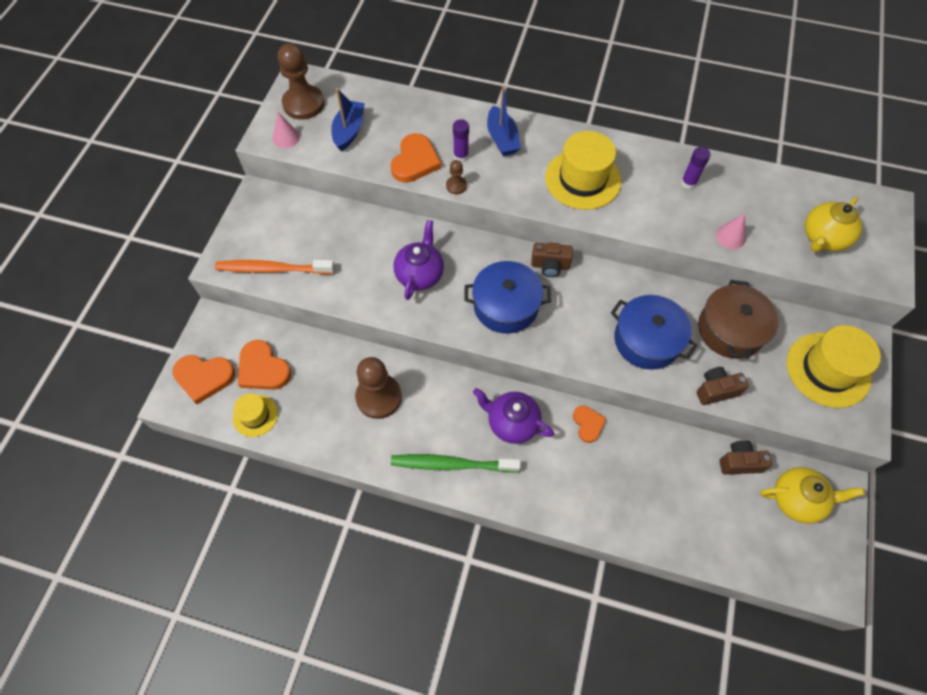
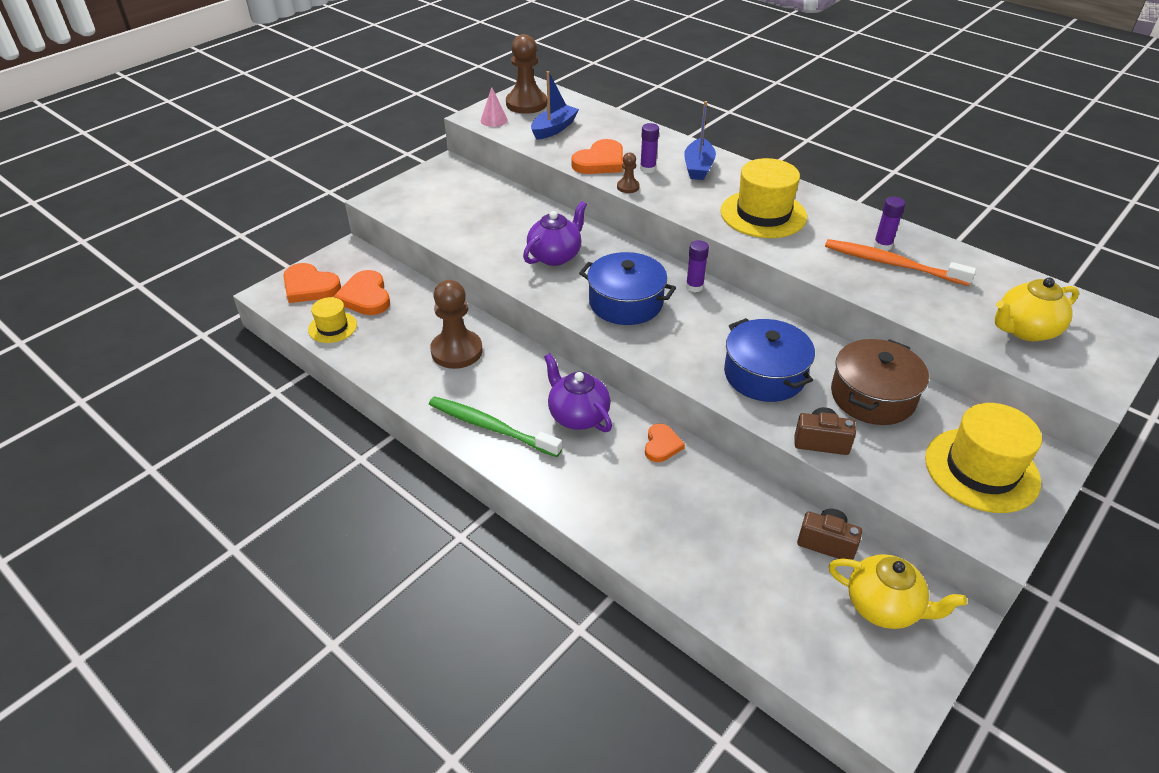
camera: 25 degrees right, 20 degrees down
orange toothbrush [215,260,335,274] -> orange toothbrush moved to [825,239,976,286]
brown camera [531,242,573,277] -> purple glue stick [686,240,709,292]
pink cone [716,213,746,249] -> none

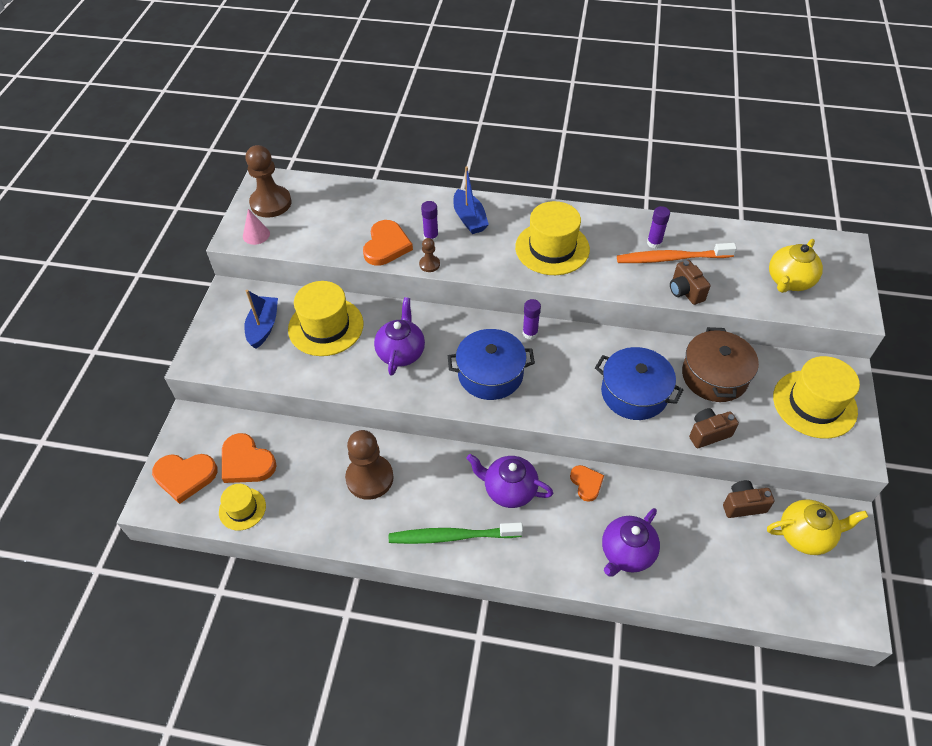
camera: 30 degrees left, 10 degrees up
blue boat [531,71,579,140] -> blue boat moved to [244,290,278,349]
none -> yellow hat [288,281,363,356]
none -> purple teapot [602,508,660,577]
none -> brown camera [670,260,711,305]

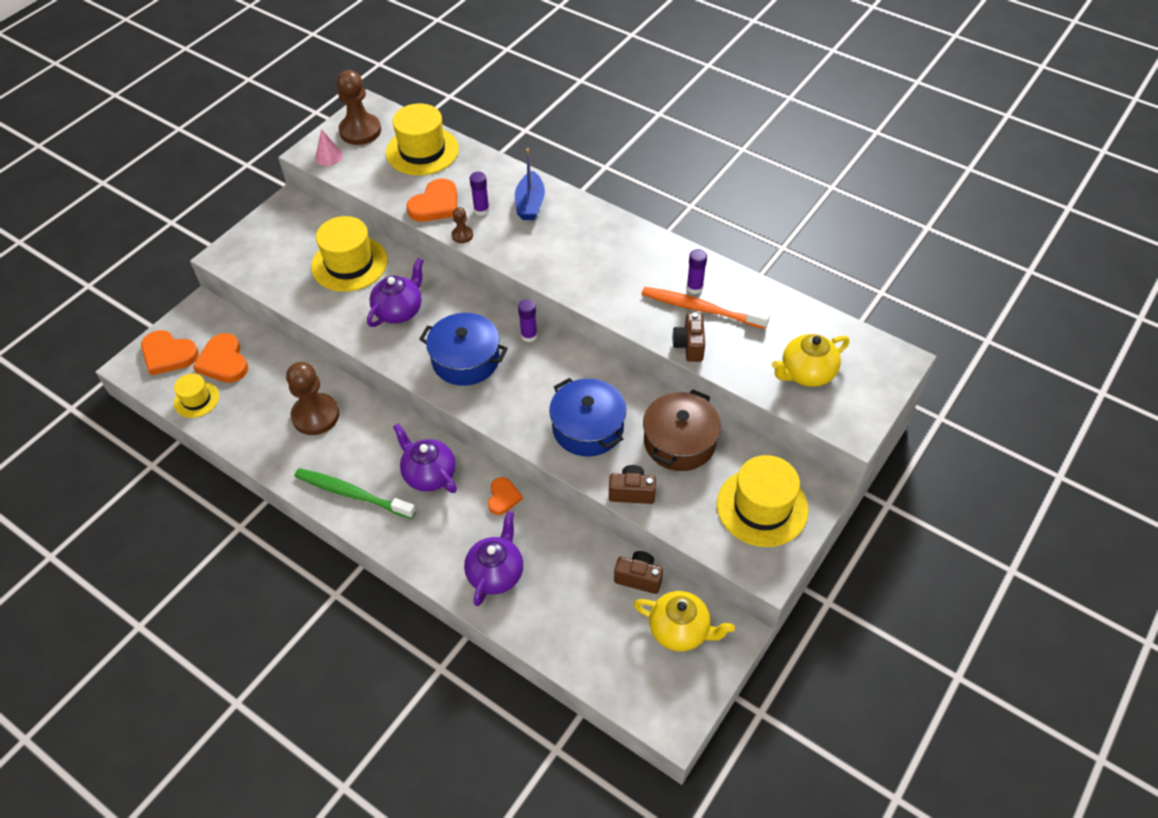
camera: 25 degrees right, 0 degrees up
blue boat [244,290,278,349] -> none
yellow hat [515,201,590,275] -> yellow hat moved to [386,103,459,176]
purple teapot [602,508,660,577] -> purple teapot turned 135 degrees clockwise [464,511,523,606]

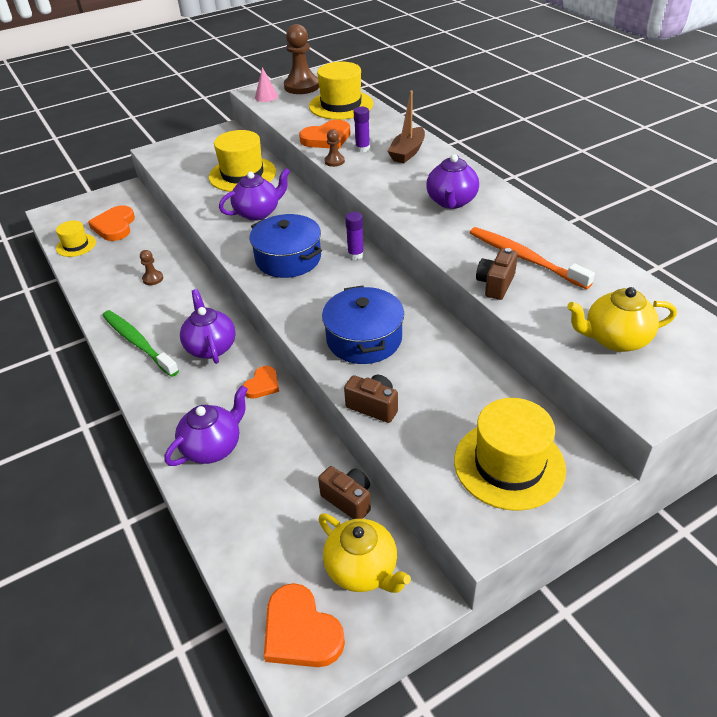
camera: 25 degrees right, 10 degrees down
orange heart [141,330,199,376] -> orange heart moved to [264,583,345,667]
brown pawn [286,362,339,435] -> brown pawn [140,250,163,285], size x0.47
blue boat [515,148,545,220] -> brown boat [387,90,425,163]
brown pot [643,390,721,471] -> none
purple glue stick [686,249,707,294] -> none
none -> purple teapot [426,154,479,209]

